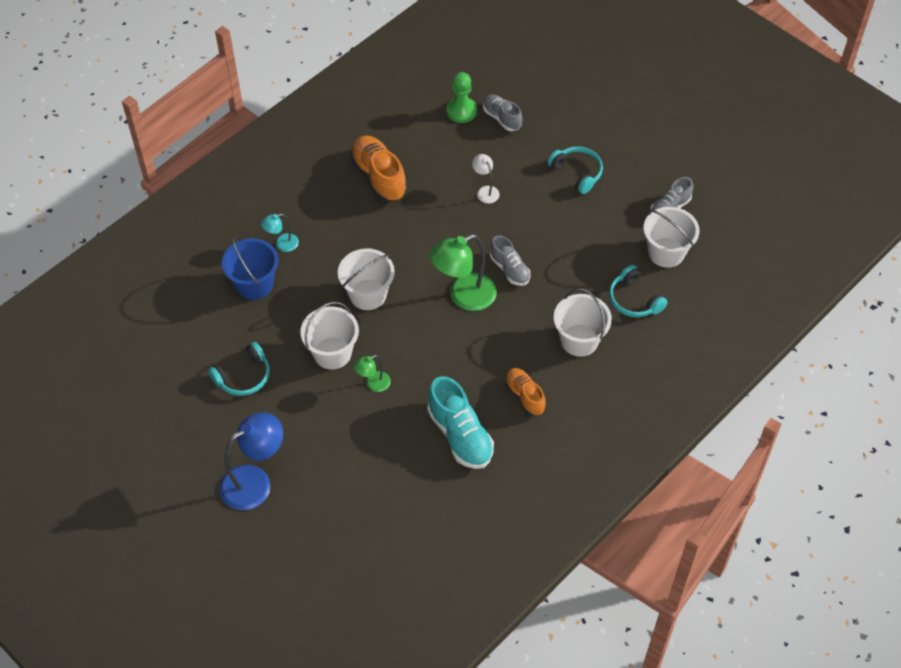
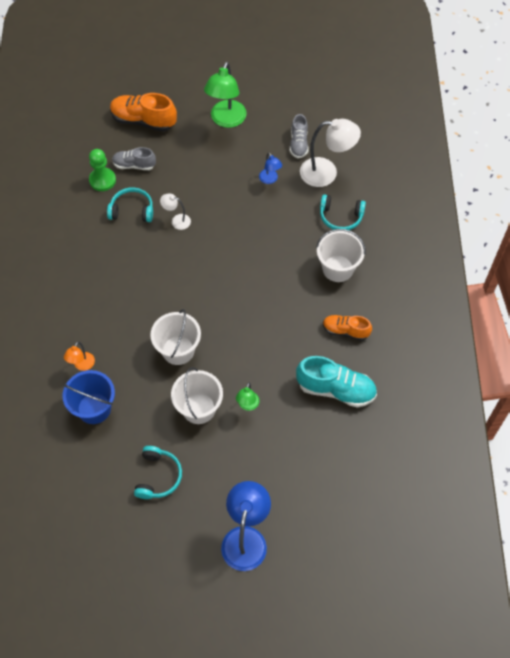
camera: 45 degrees left, 5 degrees up
turquoise lamp [261,214,299,252] -> orange lamp [64,342,95,371]
orange shoe [350,135,407,202] -> orange shoe moved to [110,93,177,132]
green lamp [430,234,497,311] -> green lamp moved to [204,62,247,128]
grey shoe [490,235,531,286] -> none
turquoise headphones [547,146,603,194] -> turquoise headphones moved to [107,187,153,222]
white bucket [643,207,699,268] -> white lamp [300,119,361,187]
none -> blue lamp [259,152,282,184]

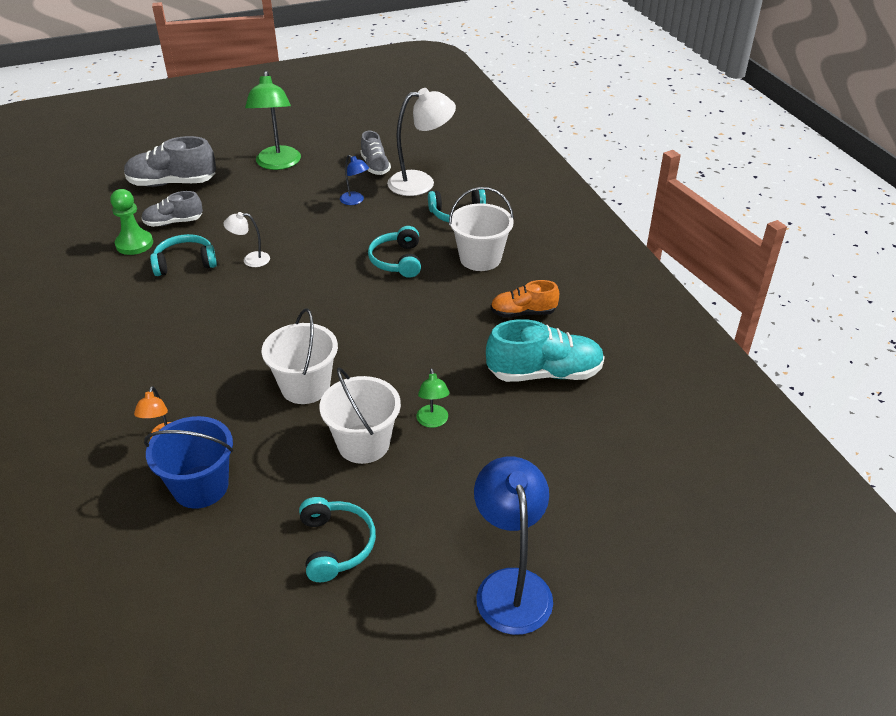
camera: 20 degrees left, 20 degrees down
orange shoe [110,93,177,132] -> grey shoe [124,136,216,187]
none -> turquoise headphones [368,226,421,278]

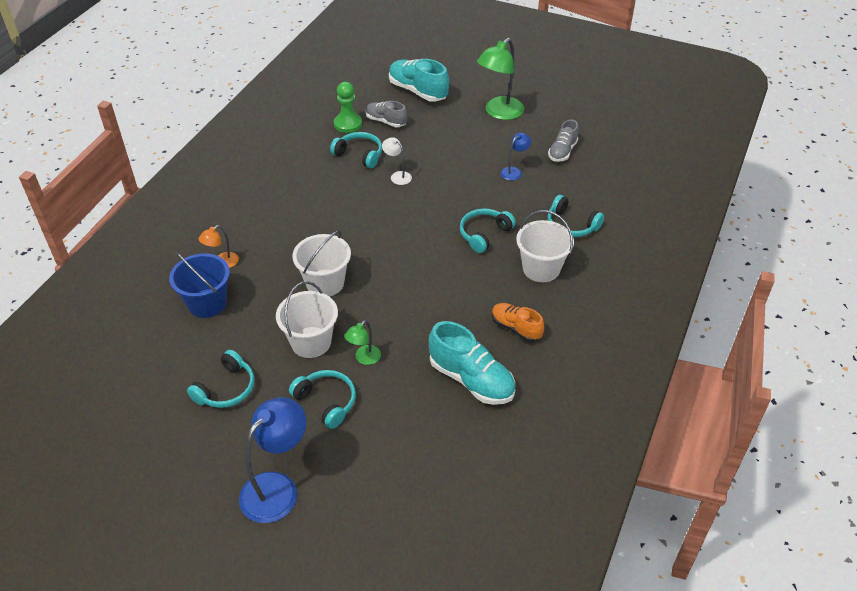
camera: 45 degrees right, 5 degrees up
grey shoe [124,136,216,187] -> turquoise shoe [389,59,449,102]
blue lamp [340,155,369,205] -> blue lamp turned 135 degrees counterclockwise [501,133,531,181]
white lamp [387,88,456,196] -> none
none -> turquoise headphones [289,370,356,429]

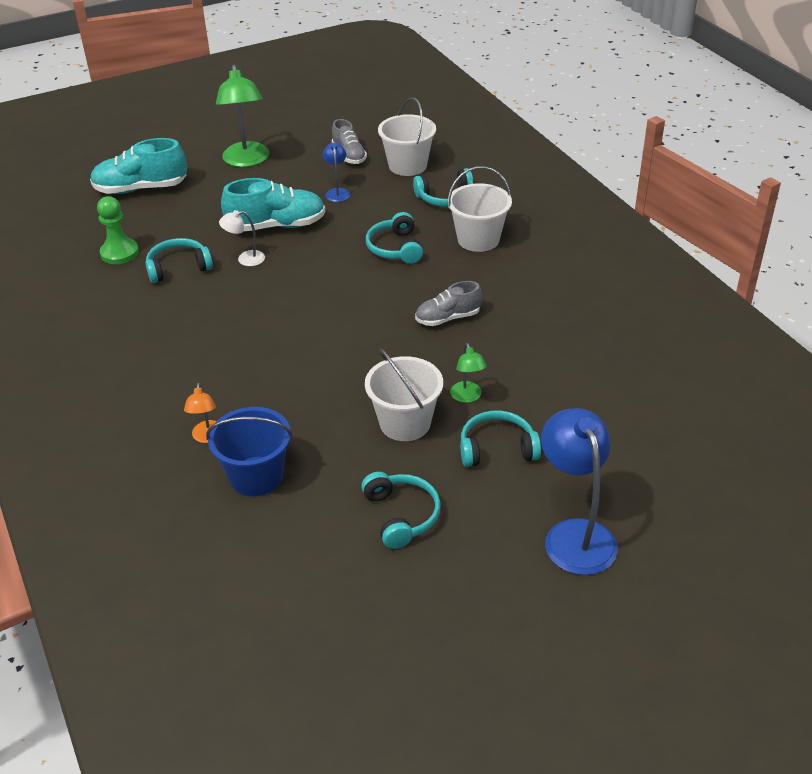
camera: 50 degrees left, 5 degrees down
white bucket [293,230,351,297] -> white bucket moved to [378,98,436,176]
grey shoe [366,101,407,127] -> grey shoe moved to [415,281,482,326]
turquoise shoe [429,321,515,405] -> turquoise shoe moved to [221,178,325,231]
orange shoe [492,303,544,342] -> none

